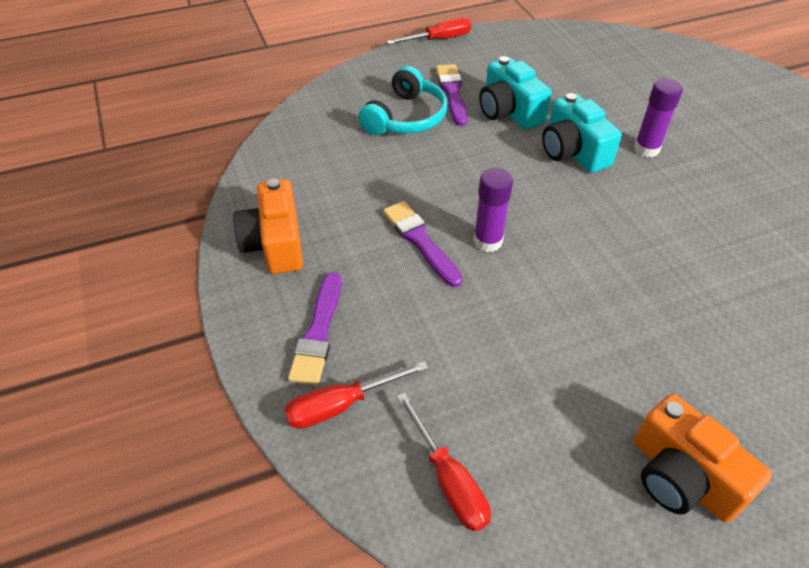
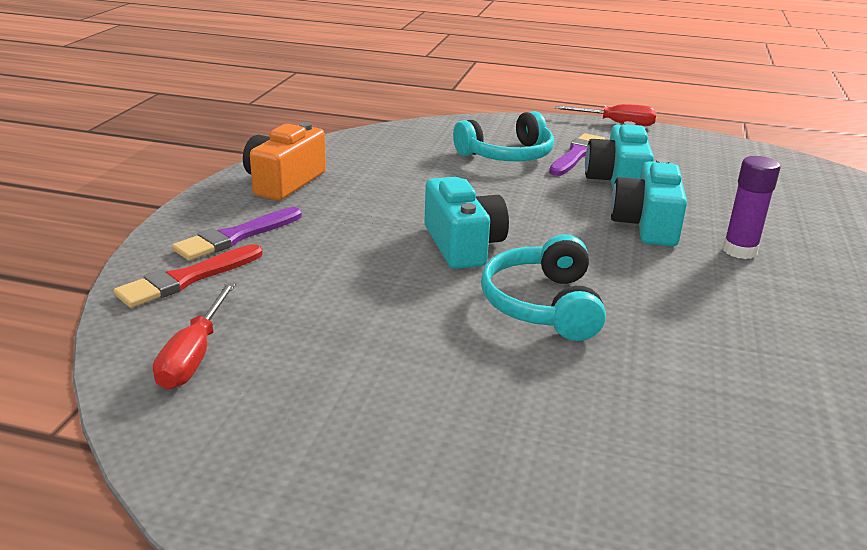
camera: 35 degrees right, 20 degrees down
red screwdriver [285,361,428,429] -> red brush [114,244,263,308]
purple brush [383,201,463,287] -> none
purple glue stick [474,168,513,252] -> turquoise camera [424,177,509,269]
orange camera [634,394,772,523] -> none
none -> turquoise headphones [481,234,606,341]

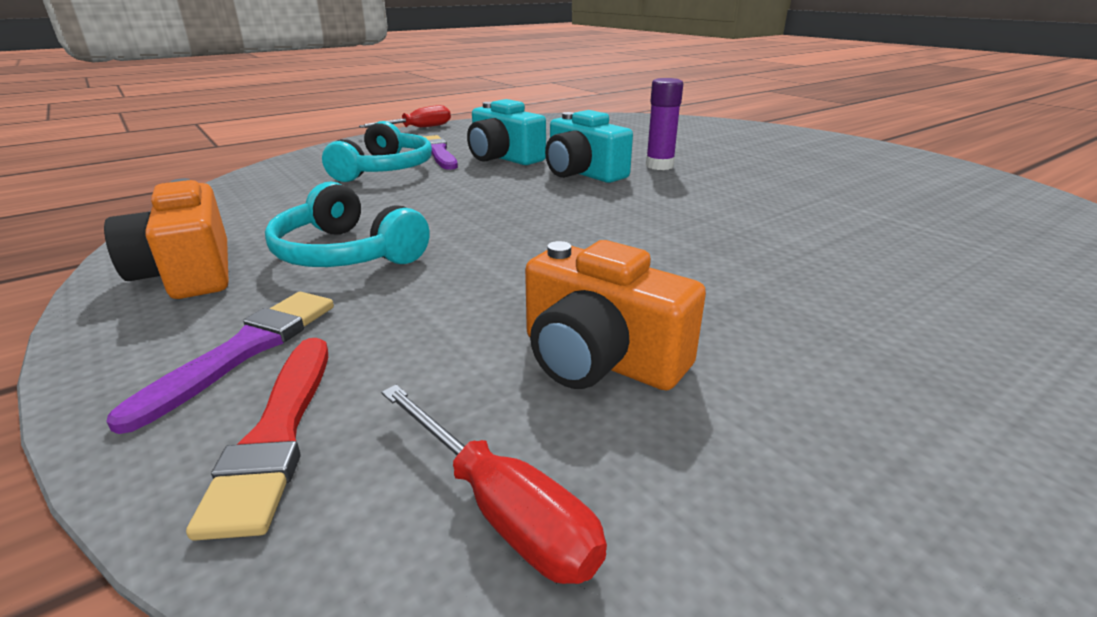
camera: 50 degrees left, 0 degrees up
purple brush [172,207,302,260] -> purple brush turned 150 degrees counterclockwise [106,292,334,434]
turquoise camera [424,177,509,269] -> none
turquoise headphones [481,234,606,341] -> turquoise headphones moved to [265,181,430,267]
none -> orange camera [525,240,706,390]

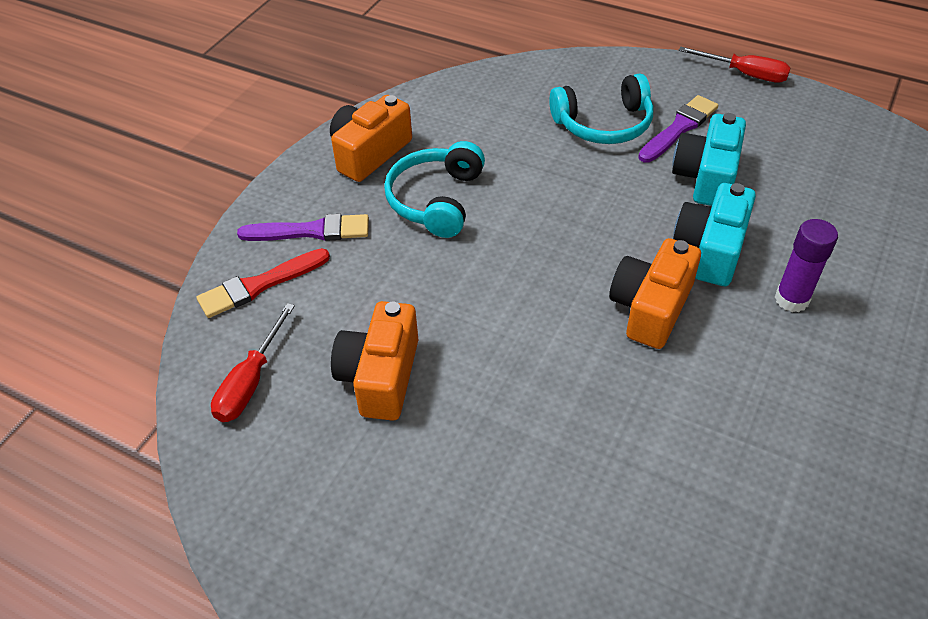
camera: 65 degrees right, 20 degrees up
none -> orange camera [609,238,701,349]

